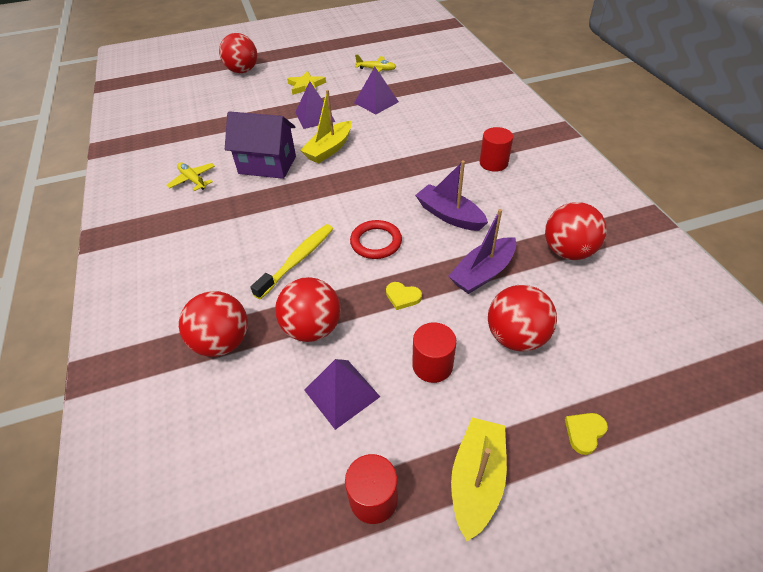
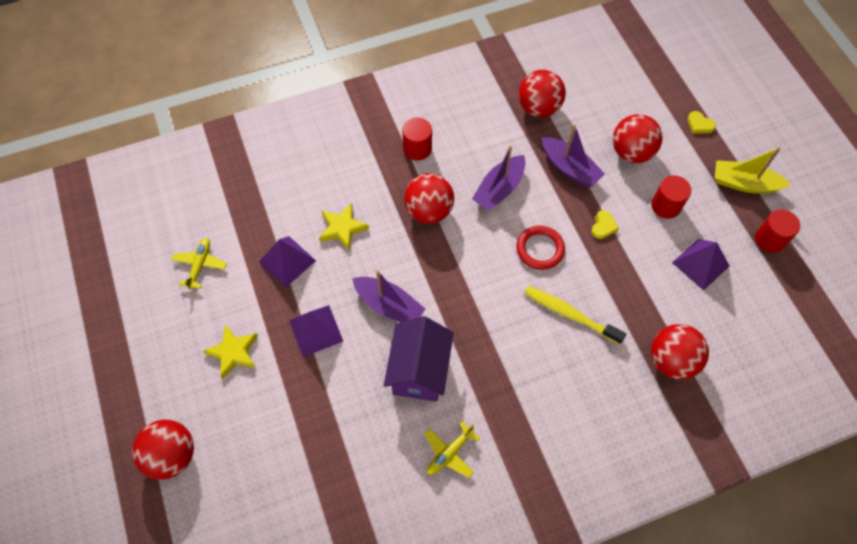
camera: 95 degrees left, 15 degrees up
red ball [275,277,341,342] -> red ball moved to [404,173,454,224]
yellow boat [300,90,352,164] -> purple boat [352,270,425,322]
none -> yellow star [319,203,369,250]

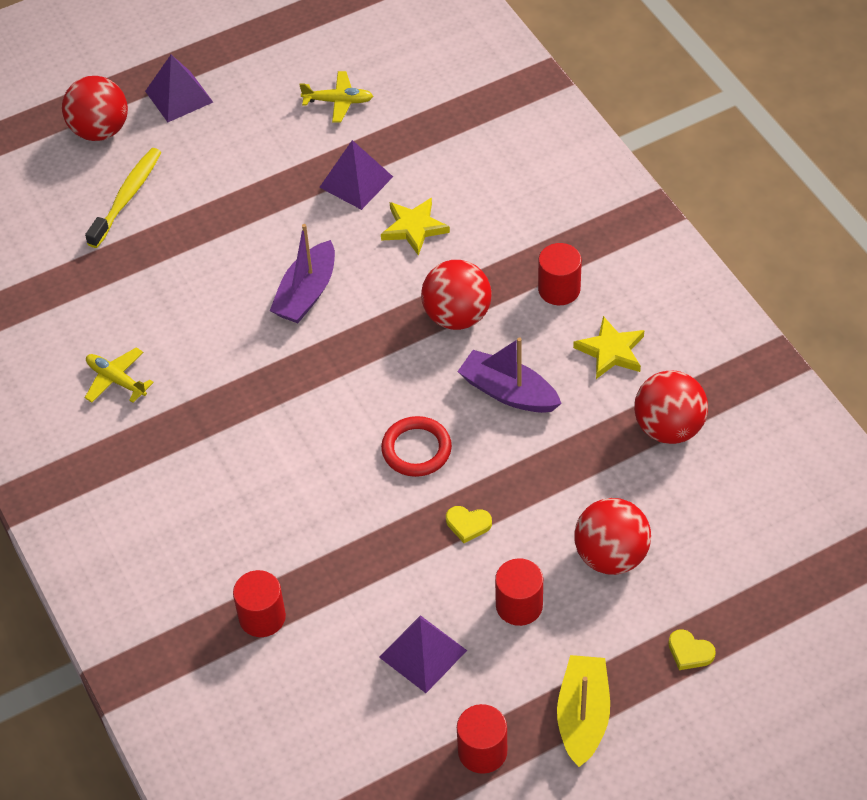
camera: 85 degrees right, 10 degrees down
yellow star [203,325,258,379] -> yellow star moved to [573,316,644,379]
purple pyramid [289,305,343,357] -> purple pyramid moved to [145,55,213,122]
purple house [384,316,454,402] -> none
yellow toothbrush [524,286,626,345] -> yellow toothbrush moved to [85,148,161,248]
purple boat [542,124,605,188] -> none
red ball [651,324,709,380] -> red cylinder [233,570,286,637]
yellow heart [688,111,716,134] -> yellow heart turned 90 degrees counterclockwise [669,629,716,670]

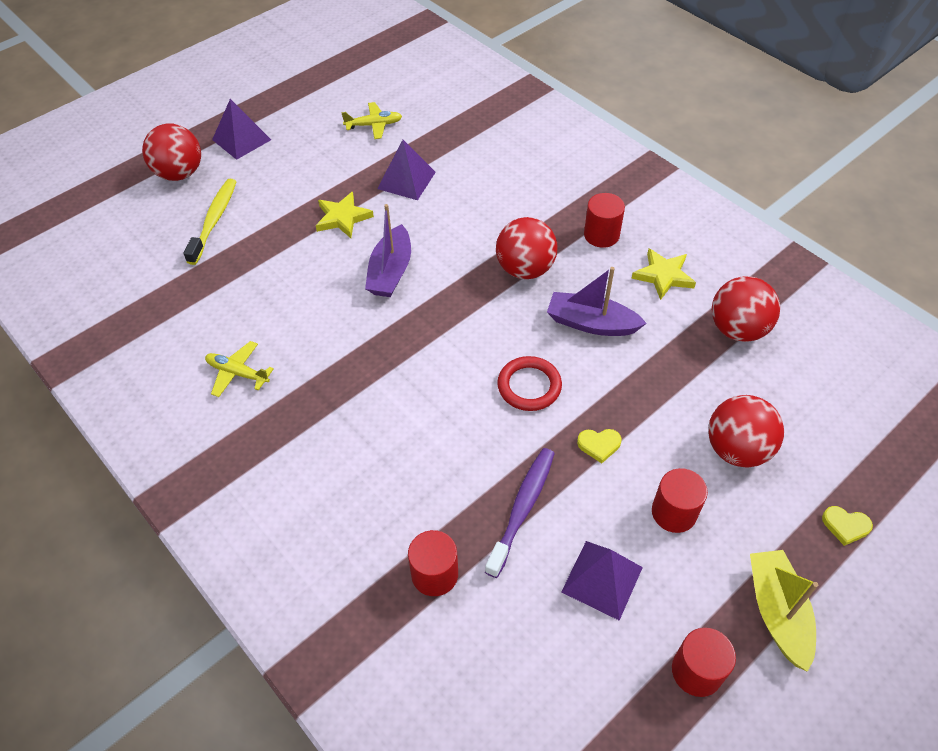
camera: 15 degrees left, 0 degrees up
yellow star [381,198,450,256] -> yellow star moved to [316,191,374,238]
none -> purple toothbrush [485,448,555,578]

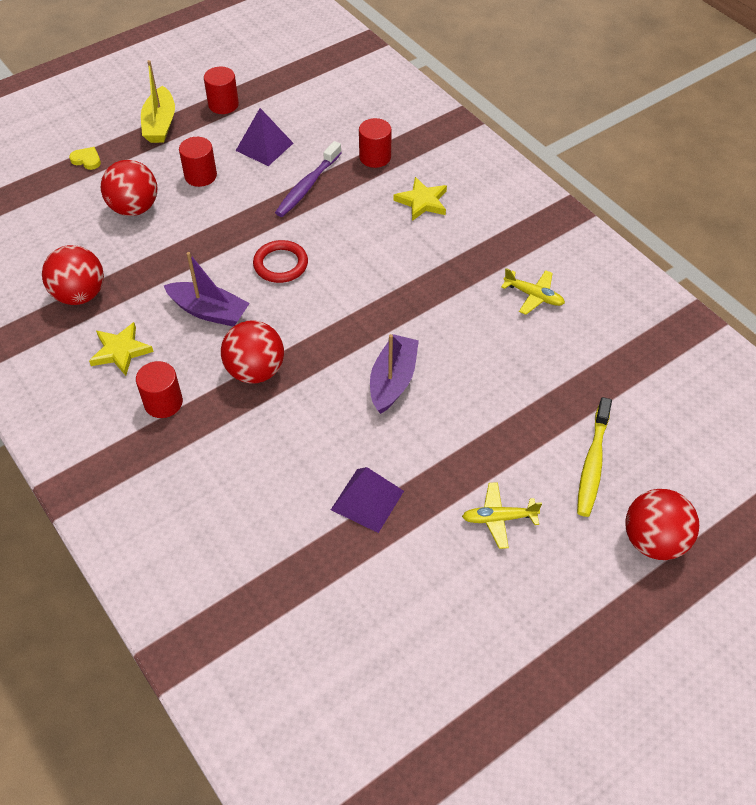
camera: 175 degrees left, 0 degrees up
purple pyramid [212,99,271,160] -> none
yellow star [316,191,374,238] -> yellow star moved to [394,177,447,221]
yellow plane [341,102,402,139] -> yellow plane moved to [462,482,542,549]
yellow heart [577,429,622,463] -> none

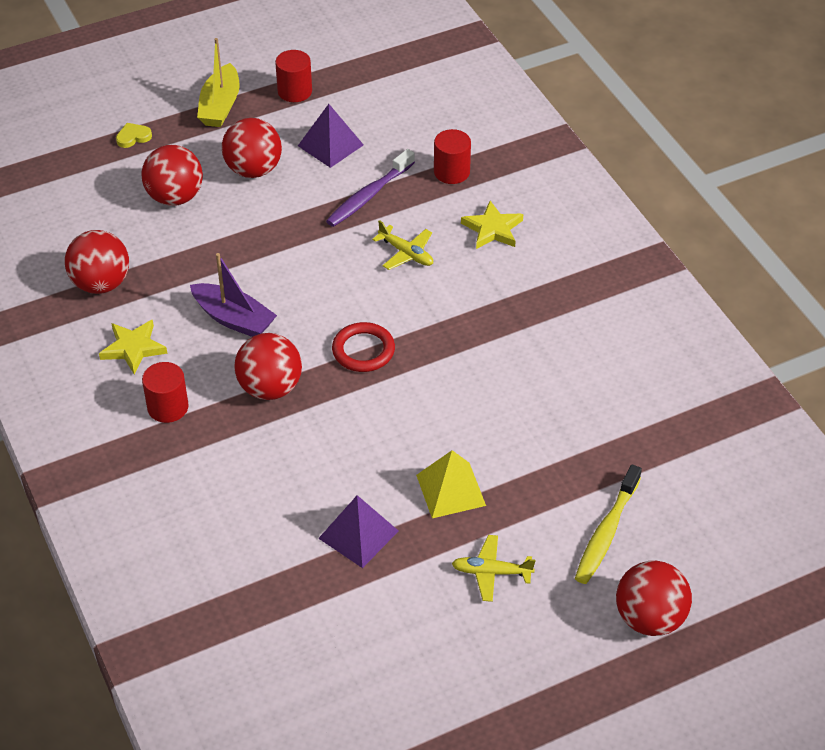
camera: 10 degrees right, 5 degrees down
yellow heart [69,147,101,170] -> yellow heart turned 60 degrees counterclockwise [116,123,152,148]
red cylinder [179,137,217,187] -> red ball [222,118,282,178]
red ring [253,240,308,283] -> red ring moved to [332,322,395,372]
purple boat [370,334,419,414] -> none
yellow plane [501,268,565,315] -> yellow plane moved to [372,220,433,270]
none -> yellow pyramid [416,450,486,518]

